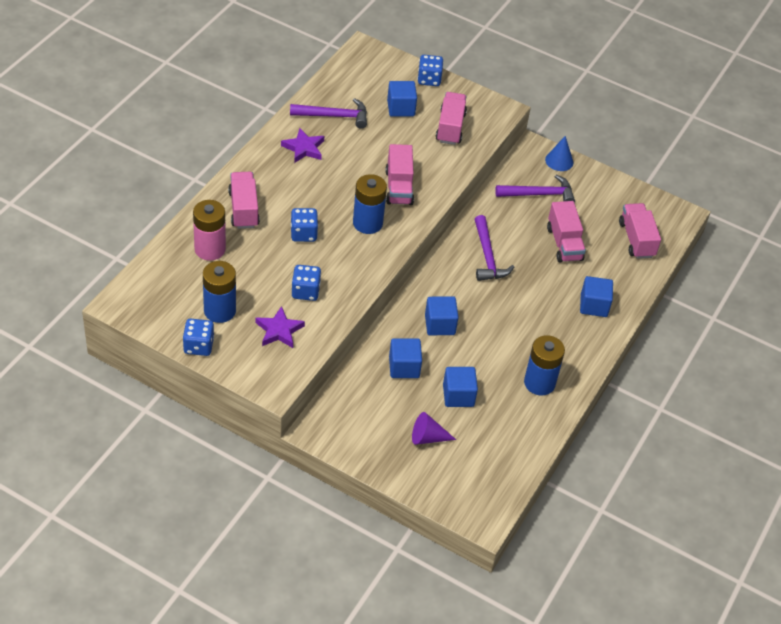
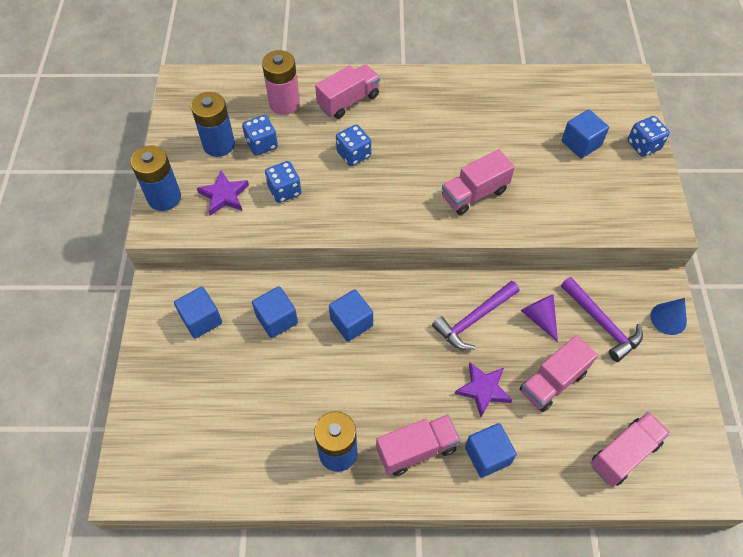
camera: 65 degrees right, 10 degrees up
blue dice [183,319,214,356] -> blue dice moved to [242,115,278,156]
purple star [281,128,324,163] -> purple star moved to [455,362,512,417]
purple hammer [290,98,367,129] -> none
blue battery [353,174,387,234] -> blue battery moved to [130,145,181,211]
purple cone [412,412,456,445] -> purple cone moved to [521,294,558,342]
pink truck [436,92,467,145] -> pink truck moved to [376,414,460,476]
blue cube [443,367,478,407] -> blue cube moved to [174,287,222,338]

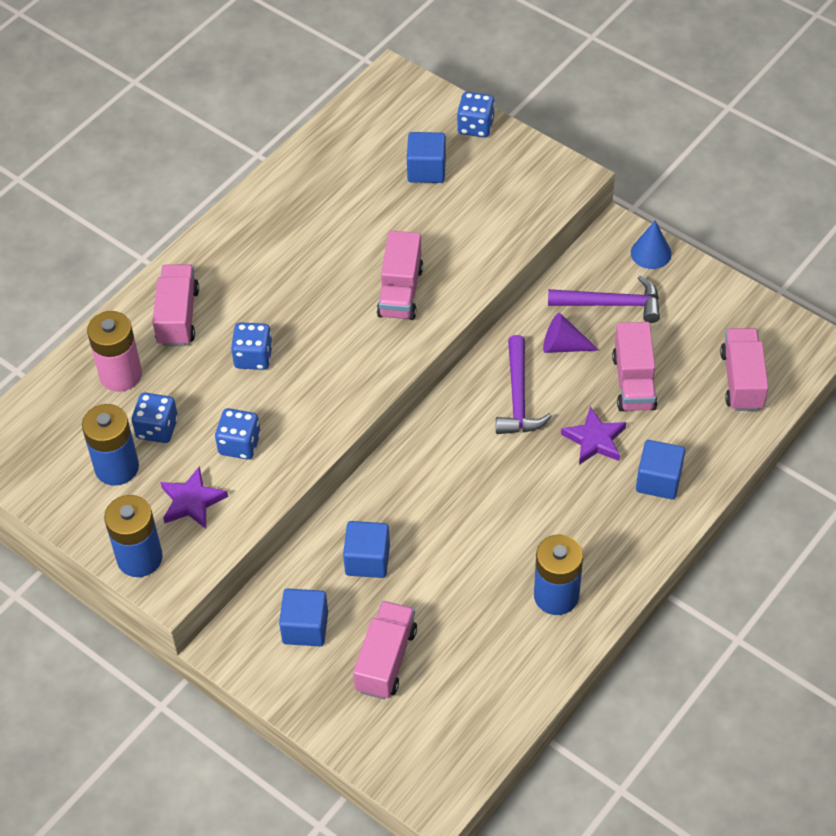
camera: 50 degrees left, 5 degrees down
blue cube [329,289,373,342] -> none
pink truck [376,414,460,476] -> pink truck moved to [353,601,417,699]

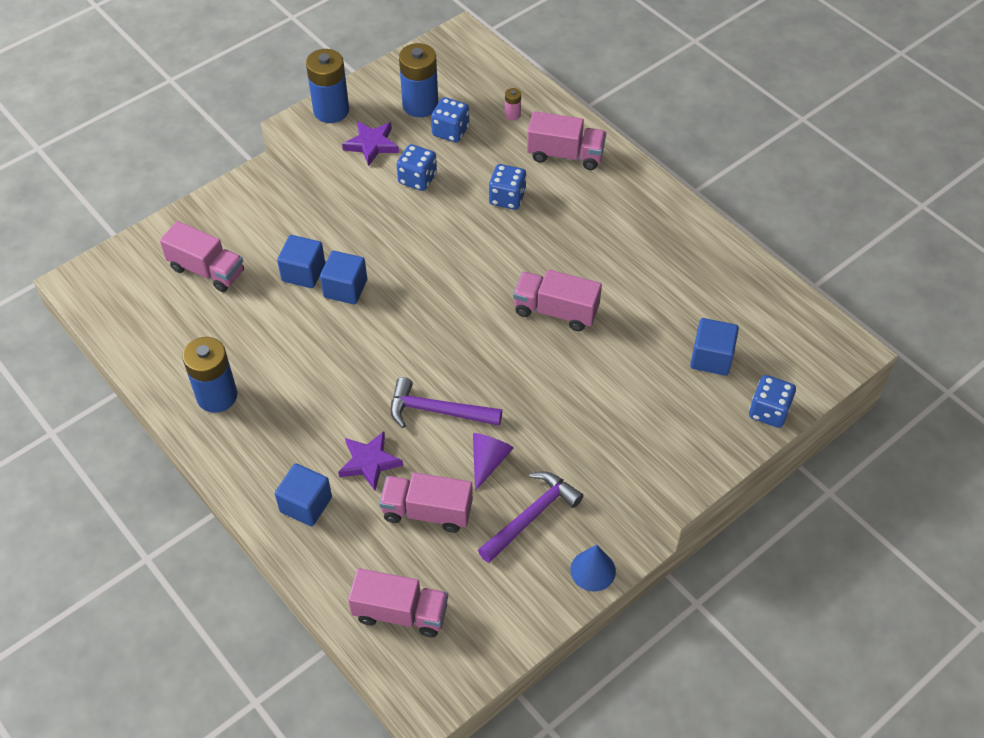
camera: 100 degrees right, 0 degrees up
pink battery [87,311,142,392] -> pink battery [505,88,521,120], size x0.44
blue cube [279,588,328,647] -> blue cube moved to [320,251,367,304]
purple hammer [548,276,660,323] -> purple hammer turned 150 degrees counterclockwise [478,471,583,563]

